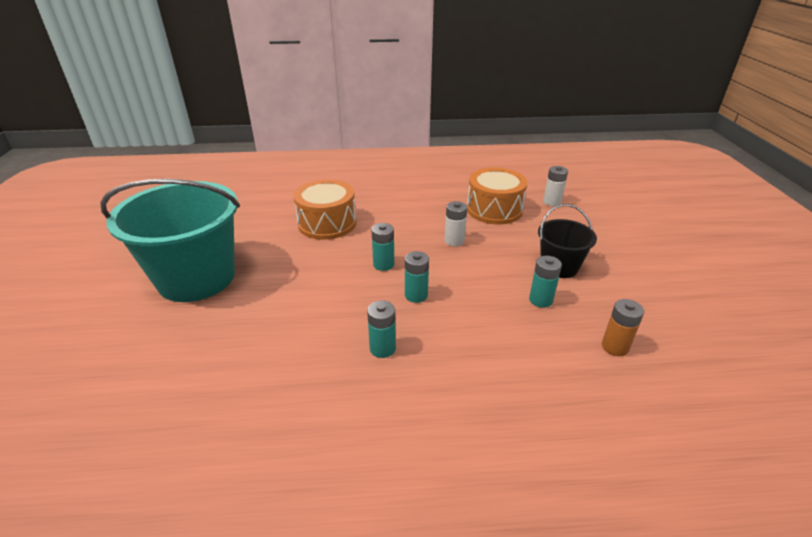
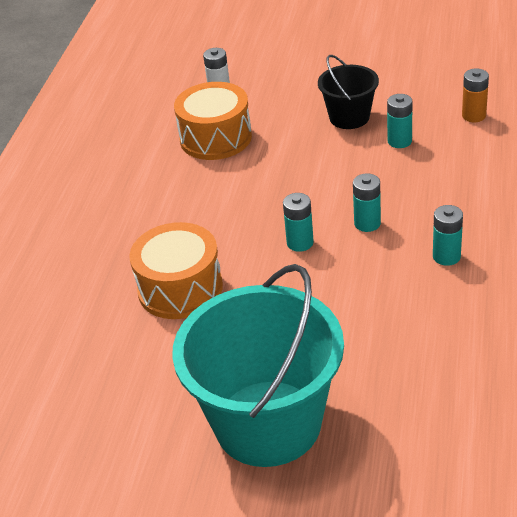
camera: 70 degrees left, 5 degrees up
white battery [445,201,467,246] -> none

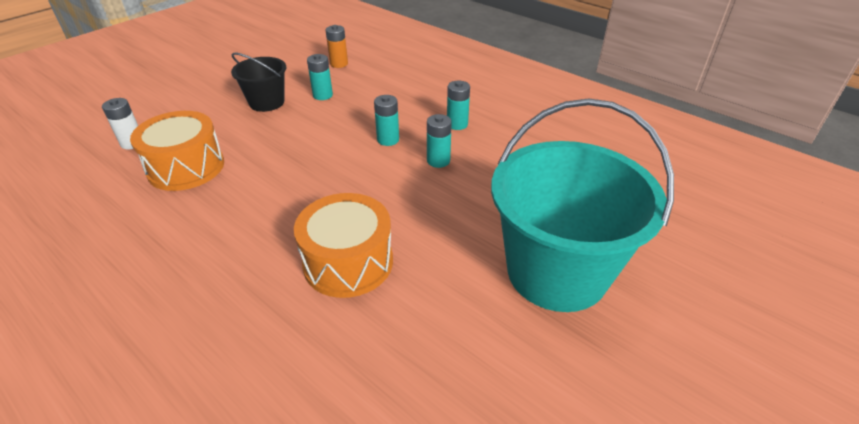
camera: 65 degrees left, 0 degrees up
turquoise battery [283,193,314,252] -> turquoise battery moved to [427,114,452,168]

